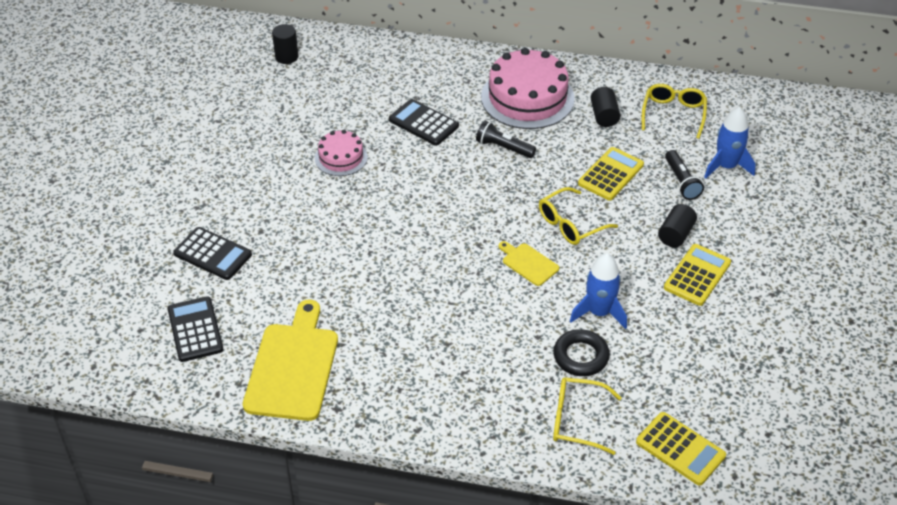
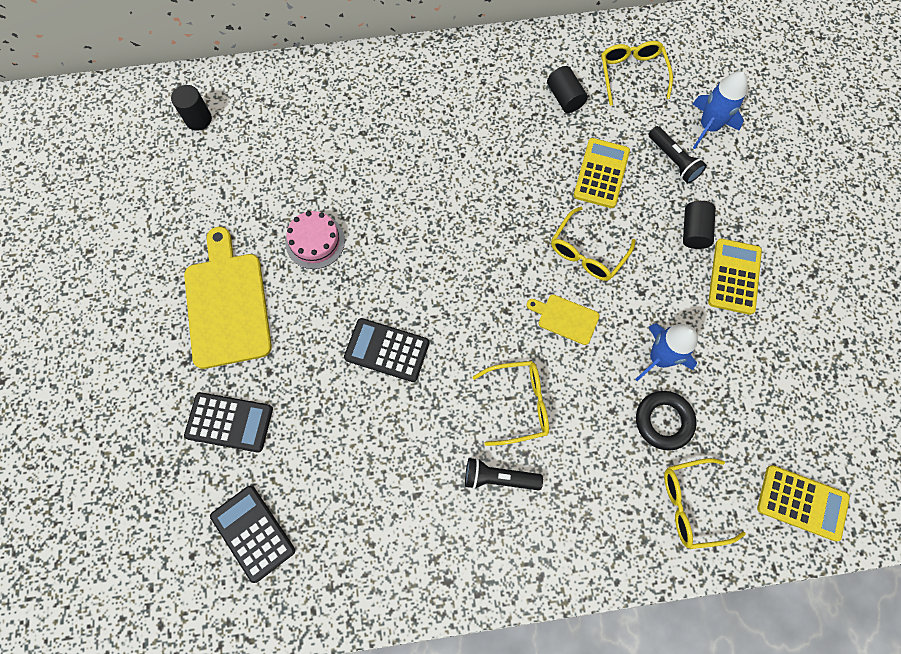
camera: 20 degrees left, 25 degrees up
yellow cutting board [243,300,338,421] -> yellow cutting board moved to [184,227,272,369]
black calculator [389,99,459,146] -> black calculator moved to [344,318,429,382]
black flashlight [476,121,536,158] -> black flashlight moved to [465,458,543,490]
pink cake [481,48,575,129] -> none
none -> yellow glasses [473,361,549,446]

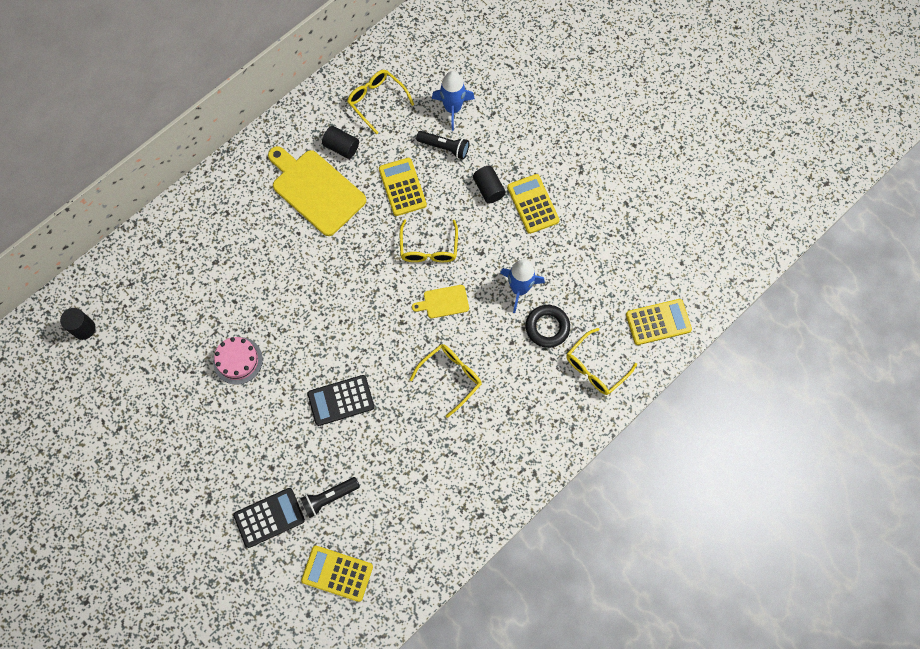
camera: 35 degrees left, 0 degrees up
yellow cutting board [184,227,272,369] -> yellow cutting board moved to [268,146,366,236]
black calculator [210,486,295,583] -> yellow calculator [301,546,373,602]
black flashlight [465,458,543,490] -> black flashlight moved to [300,477,360,518]

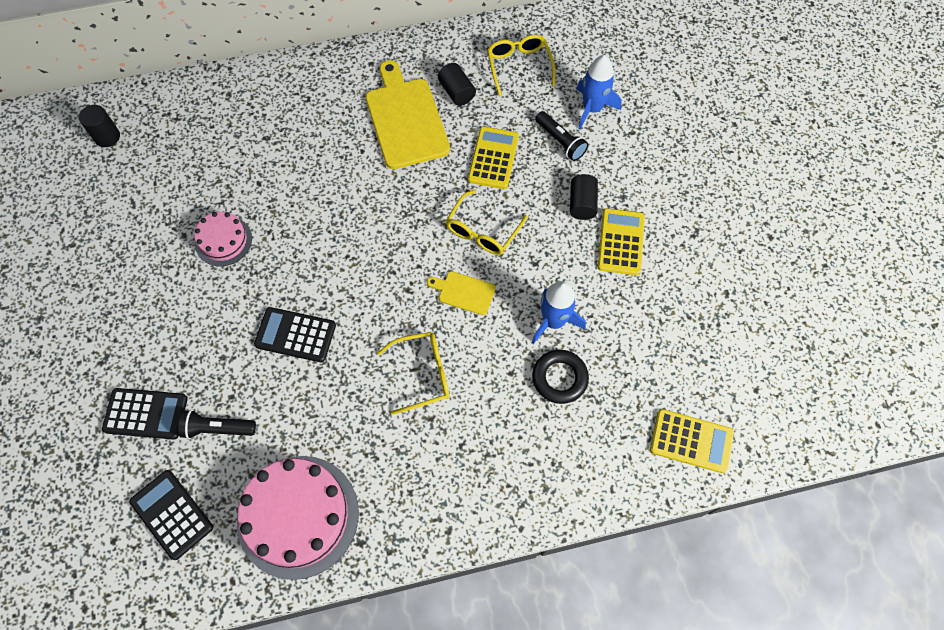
camera: 30 degrees right, 5 degrees down
yellow calculator [301,546,373,602] -> black calculator [129,470,213,560]
yellow glasses [567,328,637,395] -> none
none -> pink cake [237,456,359,580]

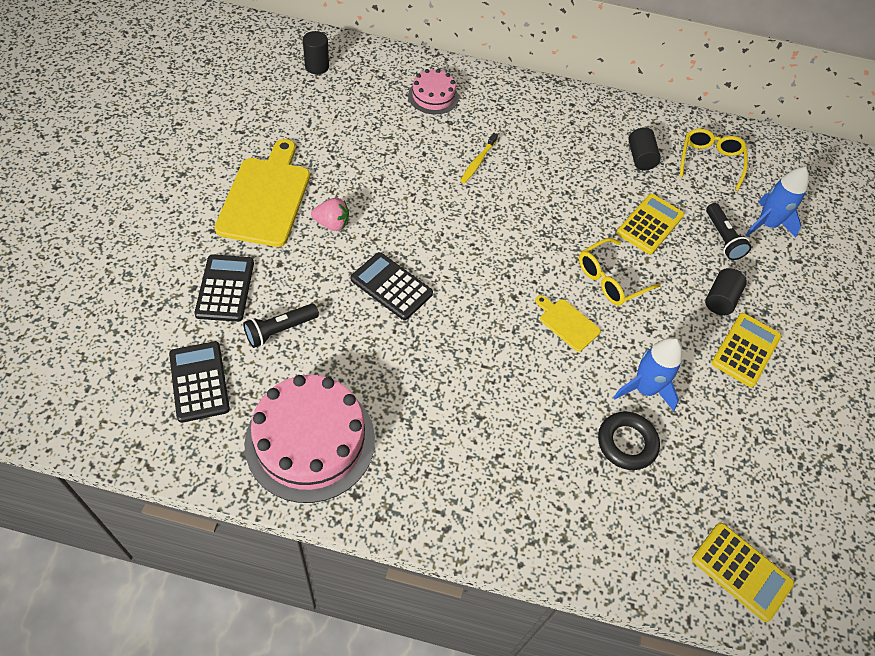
camera: 20 degrees right, 10 degrees down
black calculator [102,388,188,440] -> black calculator turned 120 degrees counterclockwise [194,254,254,322]
black flashlight [178,410,256,439] -> black flashlight turned 60 degrees counterclockwise [243,303,319,348]
pink cake [194,212,252,266] -> pink cake moved to [408,69,459,114]
yellow cutting board [366,60,450,169] -> yellow cutting board moved to [215,139,310,247]
yellow glasses [378,332,450,415] -> none
none -> pink strawberry [311,198,349,231]
none -> yellow toothbrush [460,133,498,183]

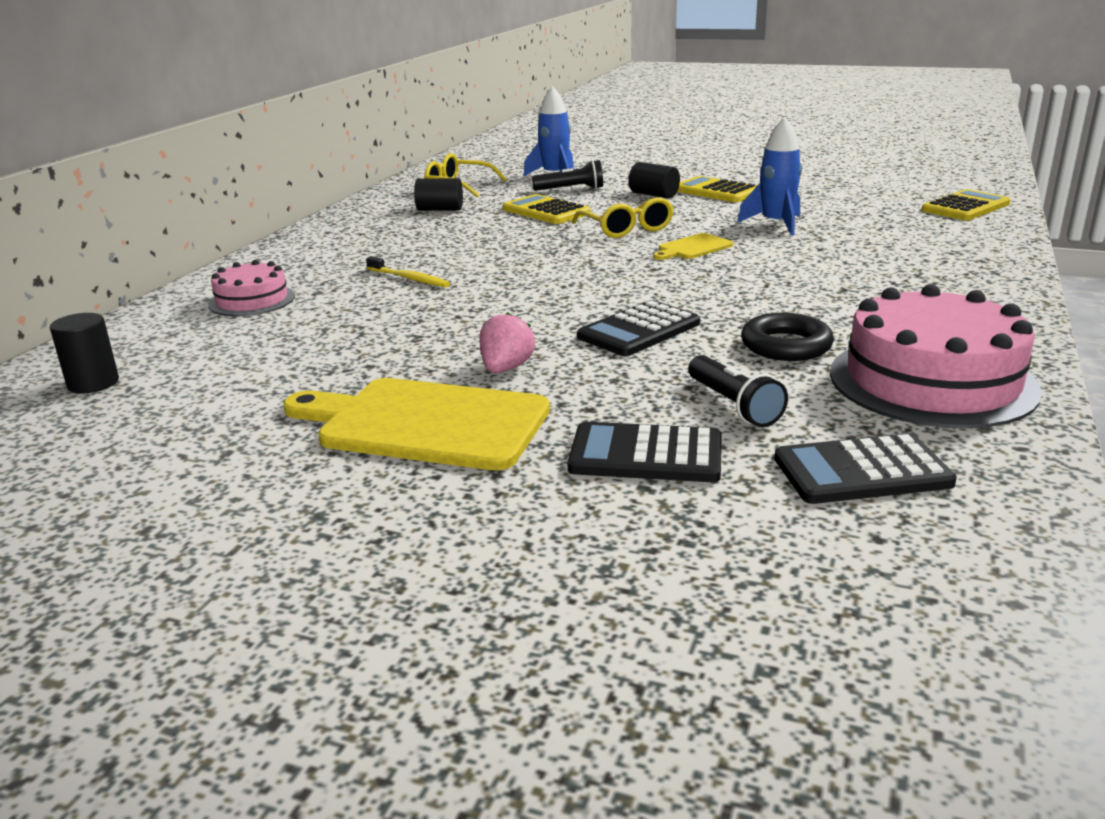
camera: 75 degrees left, 30 degrees down
black ring [598,411,660,470] -> black ring moved to [741,313,834,361]

